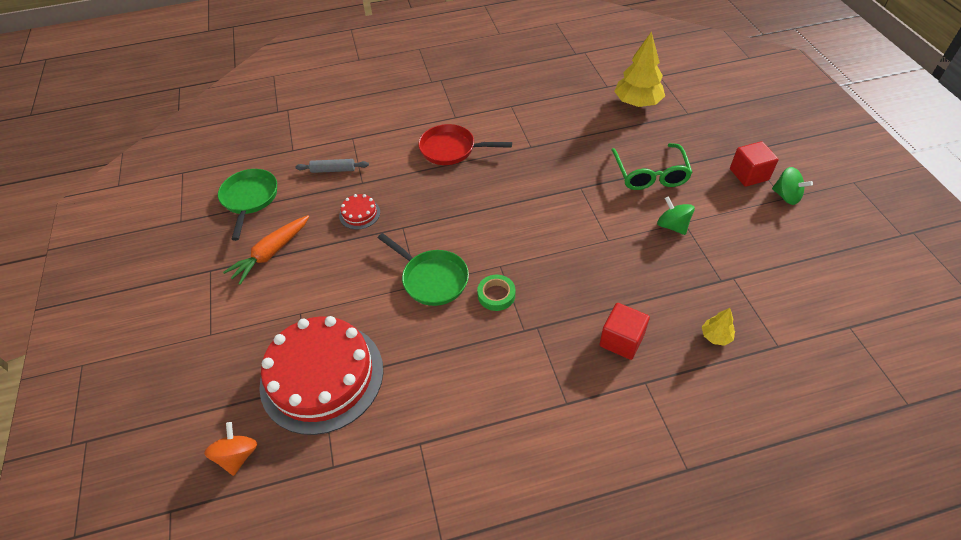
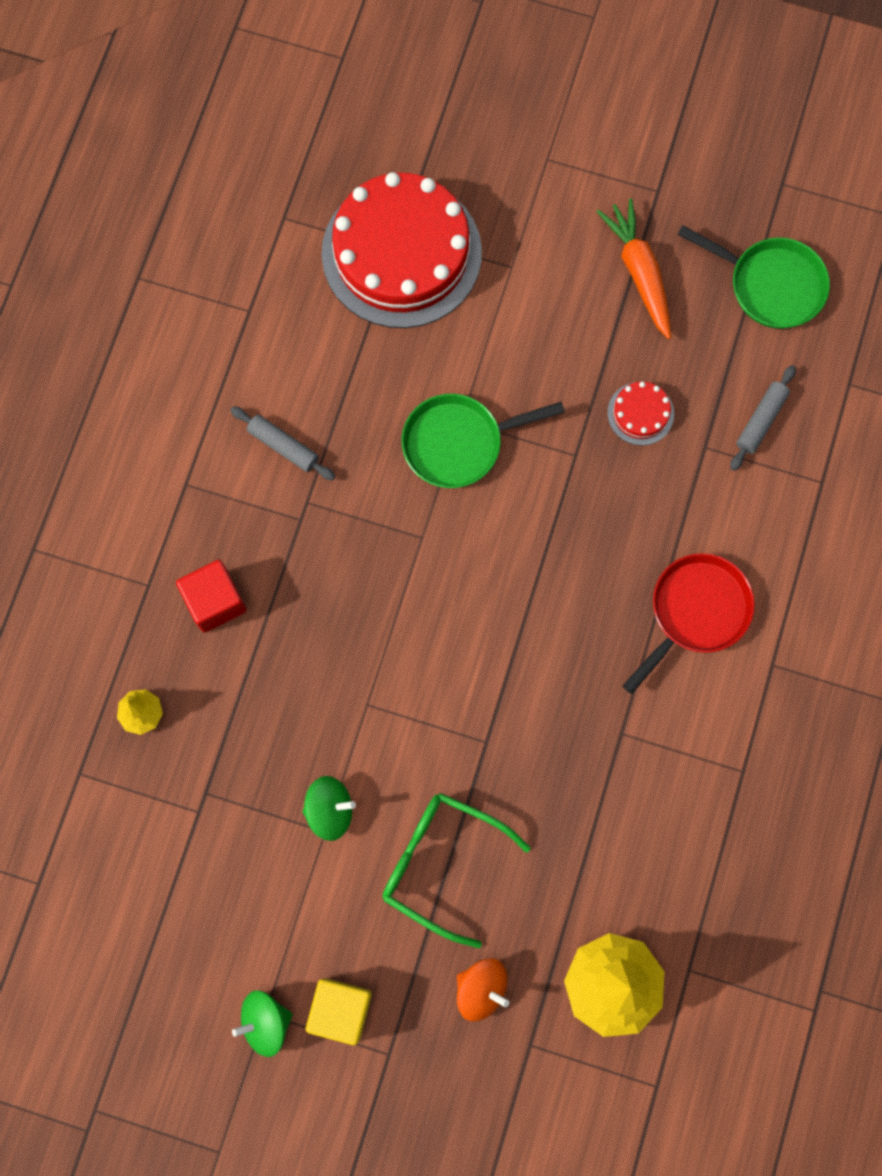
camera: 120 degrees right, 25 degrees up
orange spinning top [204,422,257,476] -> orange spinning top moved to [457,958,509,1021]
green tape [477,275,515,311] -> none
red cube [730,141,779,187] -> yellow cube [306,978,372,1045]
none -> grey rolling pin [230,406,336,480]

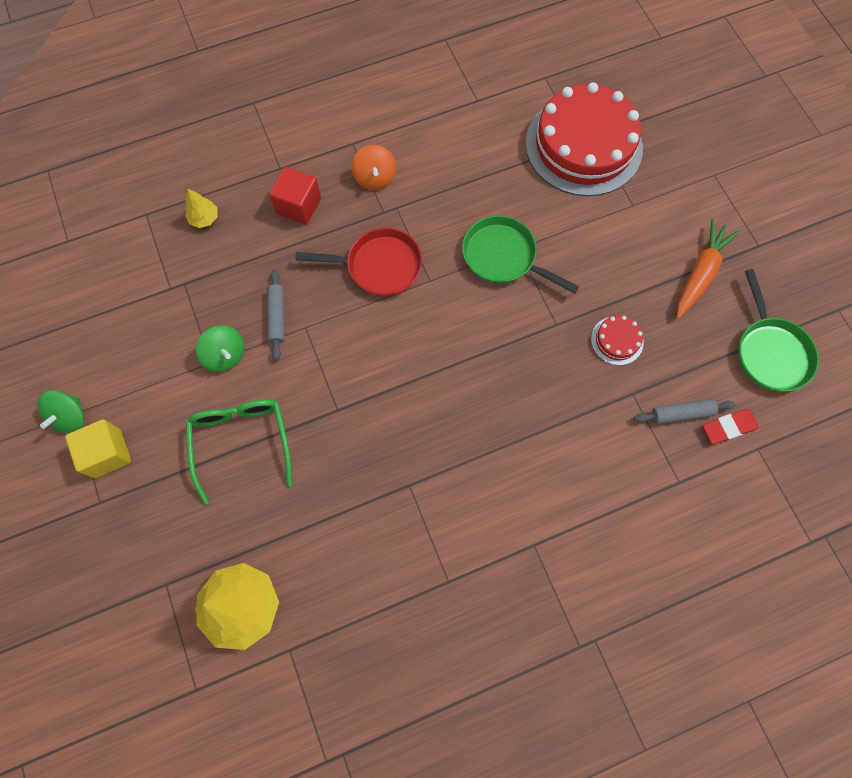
camera: 50 degrees right, 5 degrees down
grey rolling pin [230,406,336,480] -> grey rolling pin moved to [267,269,285,361]
green spinning top [232,990,293,1057] -> green spinning top turned 105 degrees counterclockwise [37,390,84,434]
orange spinning top [457,958,509,1021] -> orange spinning top moved to [352,145,396,190]
red pan [622,553,755,694] -> red pan moved to [295,228,422,296]
none -> red eraser [703,409,759,444]

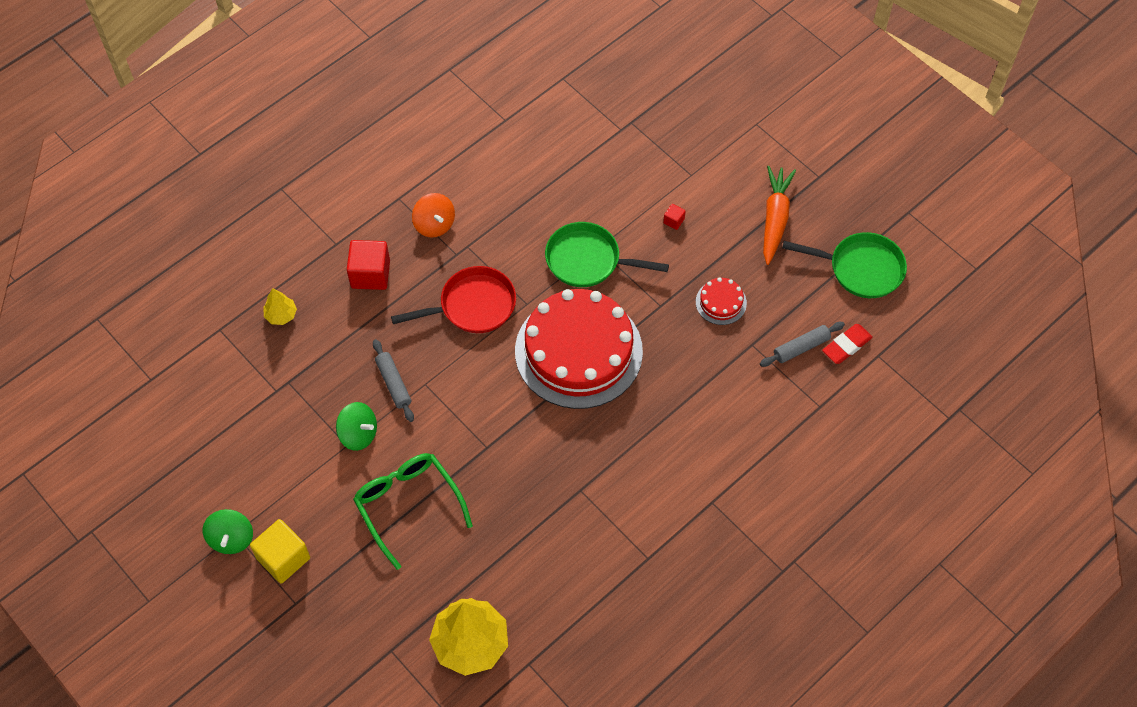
camera: 20 degrees left, 10 degrees down
red cake [526,82,643,196] -> red cake moved to [515,289,643,409]
green pan [738,269,819,391] -> green pan turned 45 degrees counterclockwise [782,232,907,298]
none -> red cube [663,204,686,230]

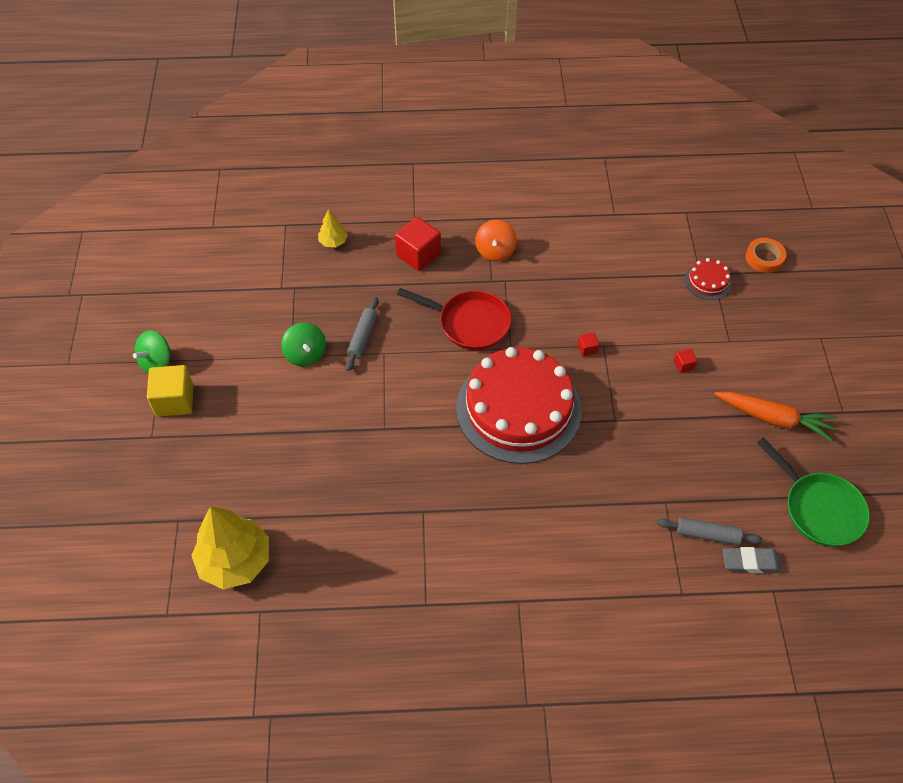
camera: 40 degrees right, 5 degrees down
green glasses [353,453,473,570] -> none
green pan [545,222,669,287] -> red cube [578,332,599,356]
red cake [696,277,747,325] -> red cake moved to [685,258,732,300]
orange carrot [763,166,796,265] -> orange carrot turned 60 degrees clockwise [714,391,837,441]
red eraser [822,324,873,364] -> grey eraser [723,547,782,573]
none -> orange tape [746,238,786,273]

